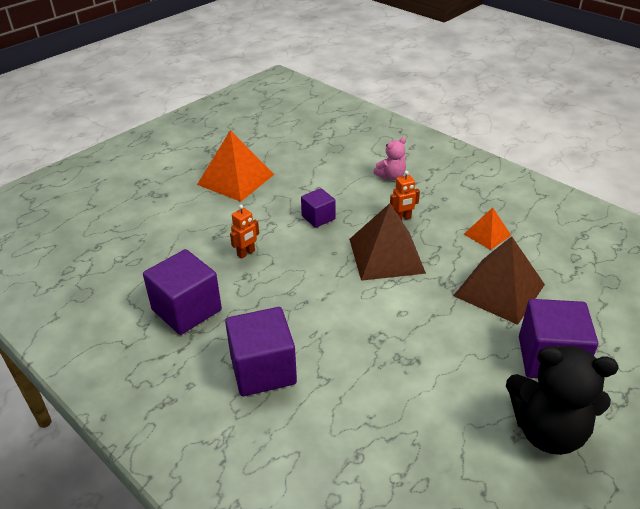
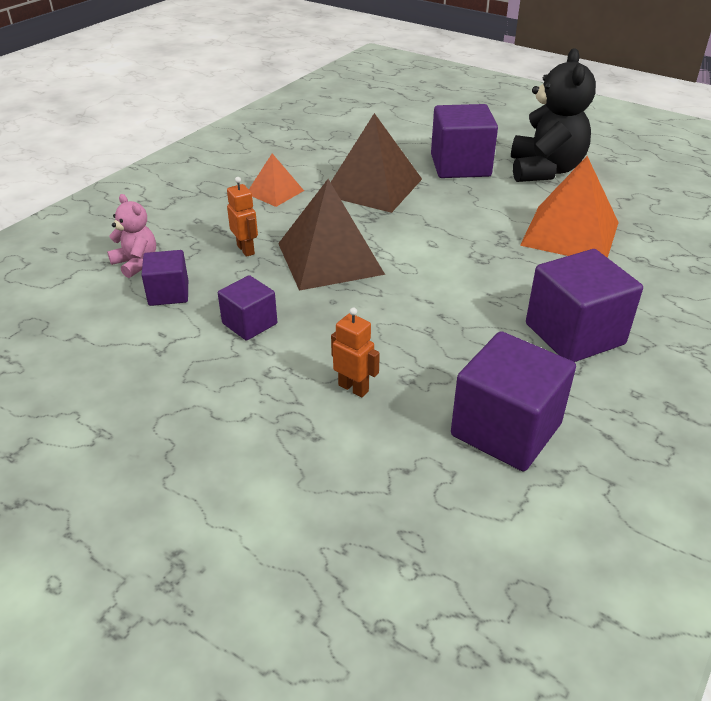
camera: 100 degrees left, 0 degrees up
orange pyramid [197,130,274,202] -> orange pyramid moved to [520,156,619,258]
none -> purple cube [141,250,188,306]

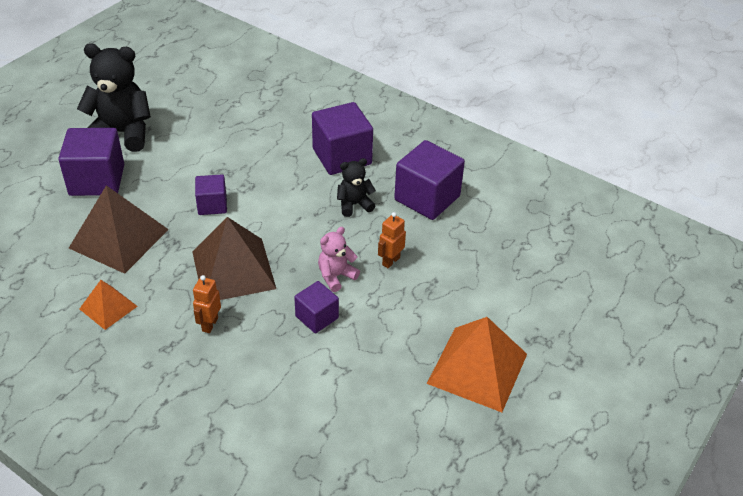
camera: 90 degrees left, 5 degrees up
pink teddy bear [107,194,156,278] -> pink teddy bear moved to [318,227,360,292]
purple cube [141,250,188,306] -> purple cube moved to [195,174,227,215]
orange robot [227,177,258,257] -> orange robot turned 45 degrees counterclockwise [193,275,221,333]
orange pyramid [520,156,619,258] -> orange pyramid moved to [427,317,527,412]
none -> black teddy bear [337,158,376,217]

